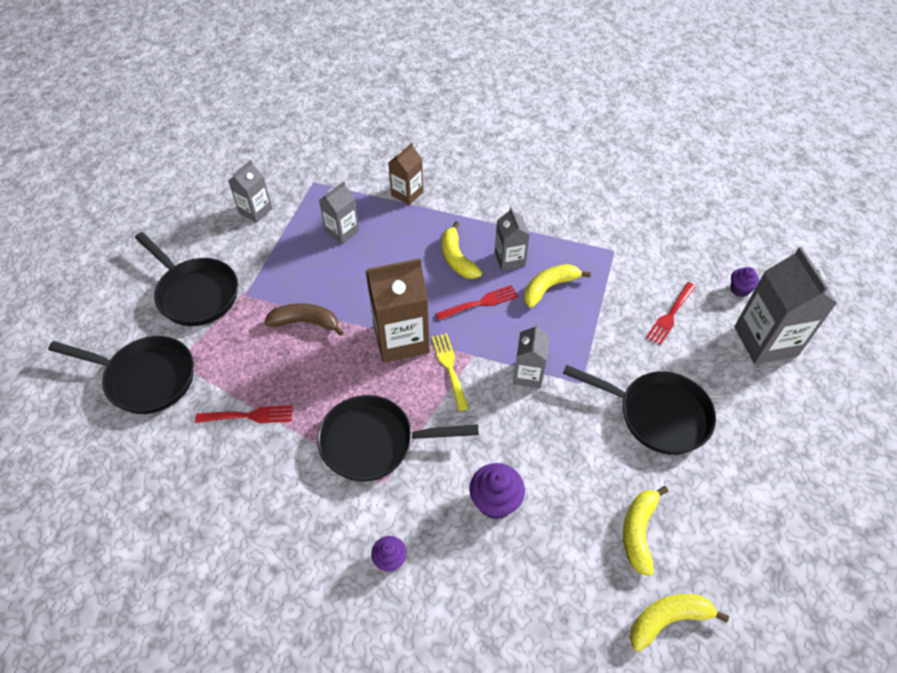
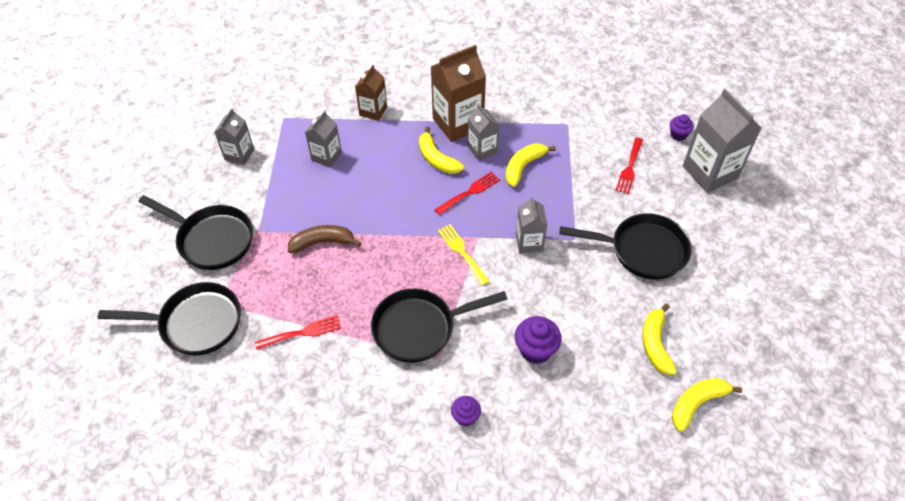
camera: 15 degrees left, 0 degrees up
brown carton [366,258,430,363] -> brown carton moved to [431,45,486,142]

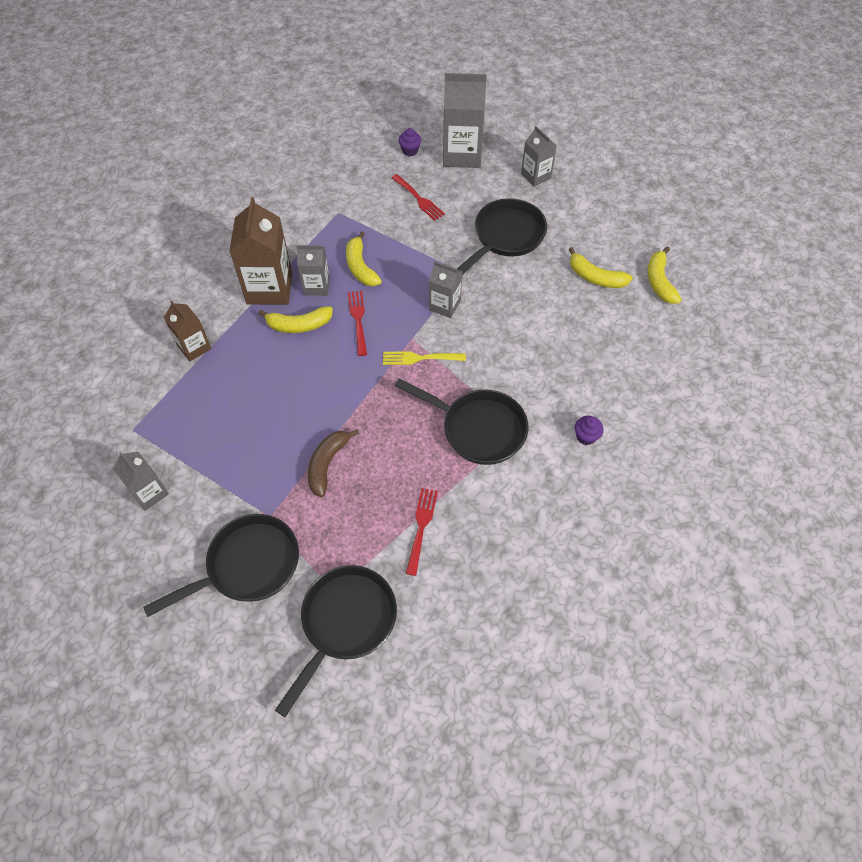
camera: 60 degrees left, 5 degrees up
grey carton [305,111,342,168] -> grey carton moved to [521,126,557,186]
black pan [371,289,508,363] -> black pan turned 75 degrees counterclockwise [395,378,528,465]
purple cupcake [515,316,562,364] -> none

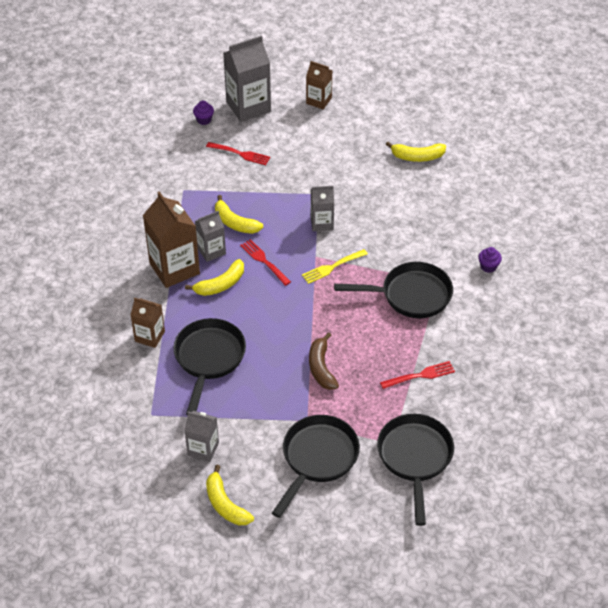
camera: 30 degrees left, 10 degrees down
red fork [406,488,438,576] -> red fork turned 90 degrees clockwise [380,361,455,389]
black pan [457,198,547,275] -> black pan moved to [174,318,246,416]
grey carton [521,126,557,186] -> brown carton [306,61,333,109]
yellow banana [648,246,682,304] -> yellow banana moved to [206,465,254,525]

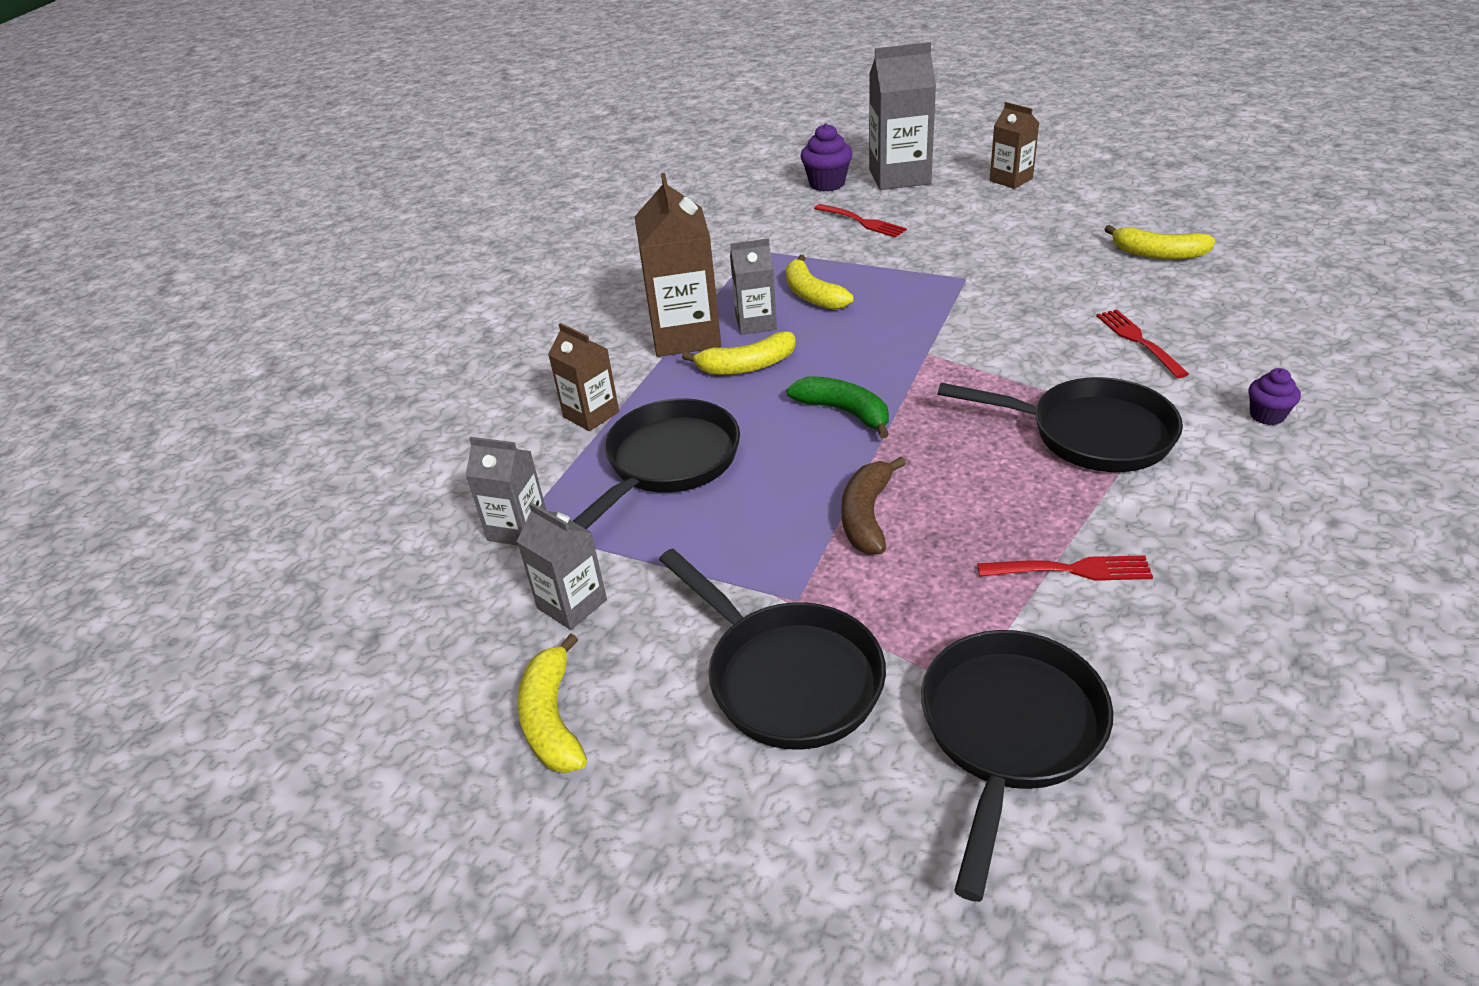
camera: 25 degrees right, 10 degrees down
purple cupcake [193,101,214,125] -> purple cupcake [801,123,853,192], size x1.62
red fork [240,239,291,286] -> red fork moved to [1096,309,1189,378]
black pan [272,415,360,518] -> black pan turned 90 degrees clockwise [659,549,886,750]
yellow fork [302,249,368,284] -> none
grey carton [311,186,334,231] -> grey carton moved to [466,437,546,546]
none -> green banana [786,377,889,438]

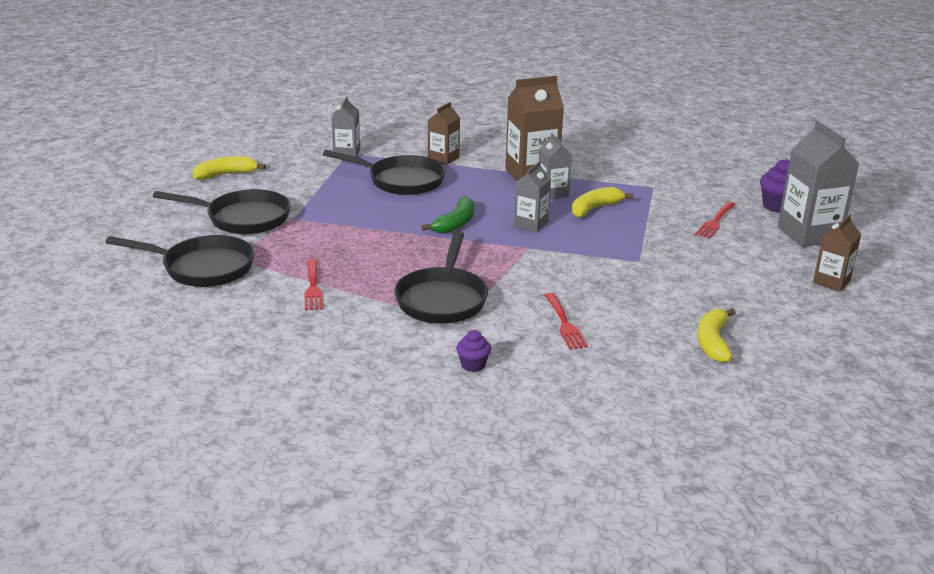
camera: 75 degrees right, 10 degrees down
grey carton [517,502,607,630] -> grey carton moved to [514,161,551,232]
black pan [659,549,886,750] -> black pan turned 120 degrees counterclockwise [153,189,291,234]
yellow banana [682,332,796,375] -> none
brown banana [842,457,906,554] -> none
red fork [1096,309,1189,378] -> red fork turned 105 degrees clockwise [545,293,588,349]

